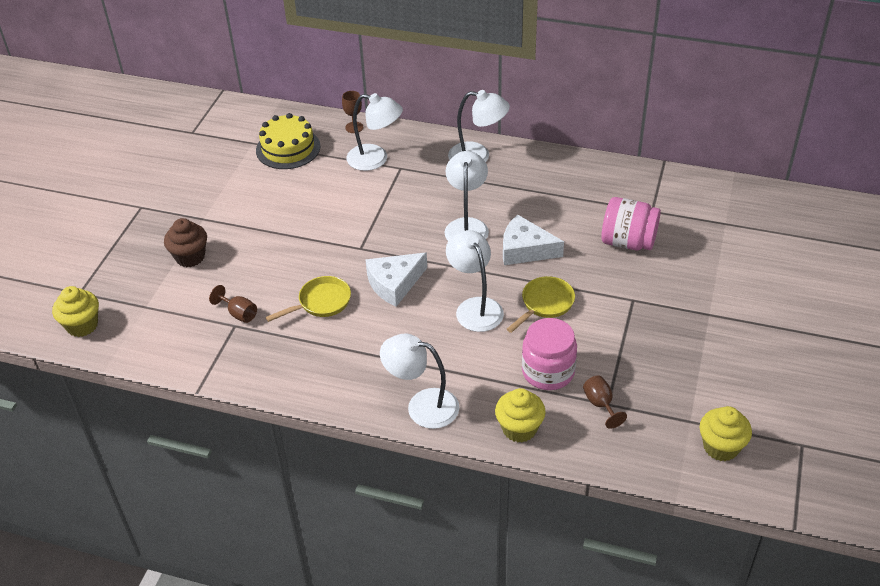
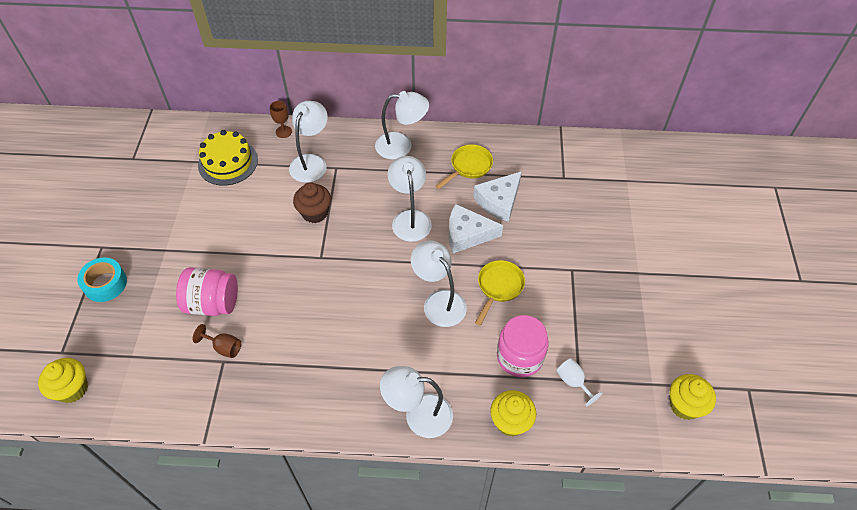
camera: 15 degrees left, 10 degrees up
brown cupcake [164,218,207,267] -> brown cupcake moved to [293,182,331,223]
yellow pan [266,276,351,322] -> yellow pan moved to [435,144,493,189]
white lamp [346,93,403,171] -> white lamp turned 75 degrees counterclockwise [289,101,328,183]
white cheese [365,253,427,307] -> white cheese moved to [473,171,522,222]
brown goblet [583,376,627,429] -> white goblet [557,358,602,407]
pink jar [601,197,661,250] -> pink jar moved to [176,267,238,316]
none -> turquoise tape [77,257,127,302]

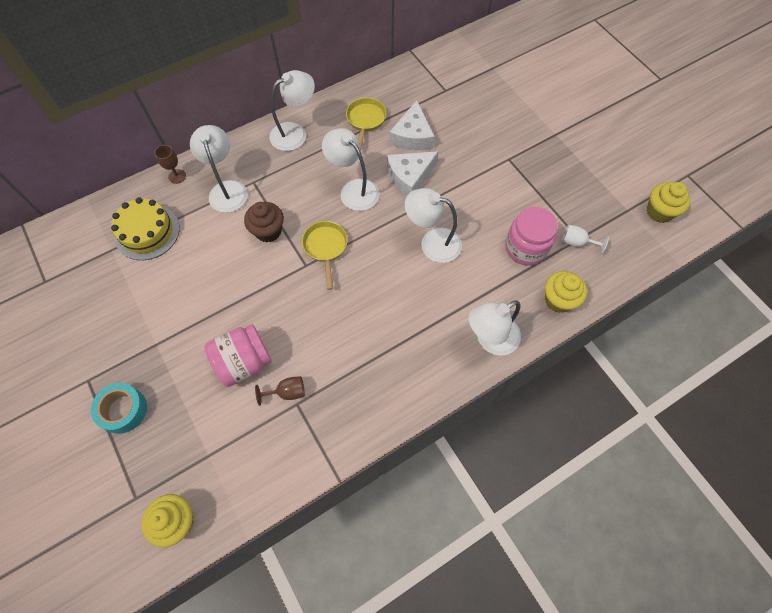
camera: 35 degrees left, 10 degrees up
yellow pan [475,260,525,325] -> yellow pan moved to [302,221,348,290]

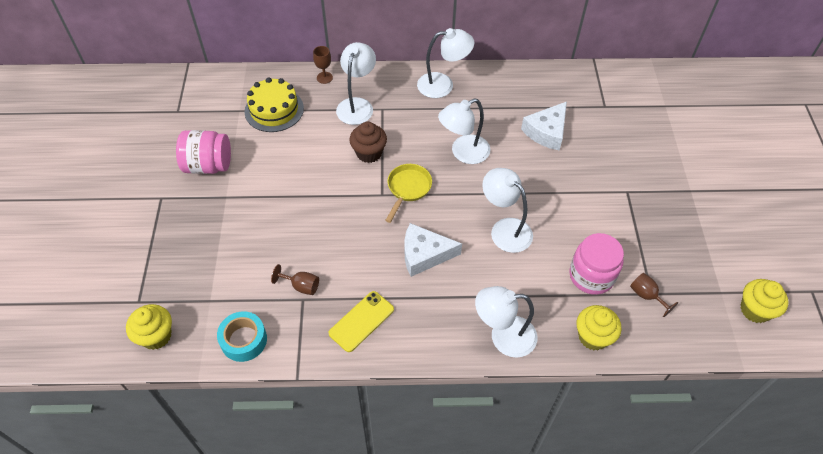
camera: 30 degrees right, 10 degrees down
turquoise tape [91,383,147,434] -> turquoise tape moved to [217,311,267,362]
pink jar [205,324,272,387] -> pink jar moved to [176,130,231,174]
white lamp [322,128,379,211] -> white lamp turned 105 degrees counterclockwise [438,98,490,164]
yellow pan [346,98,387,151] -> none
white cheese [387,151,439,195] -> white cheese moved to [405,223,462,277]
white goblet [562,225,609,254] -> brown goblet [630,273,678,317]
none -> yellow phone [328,291,394,352]

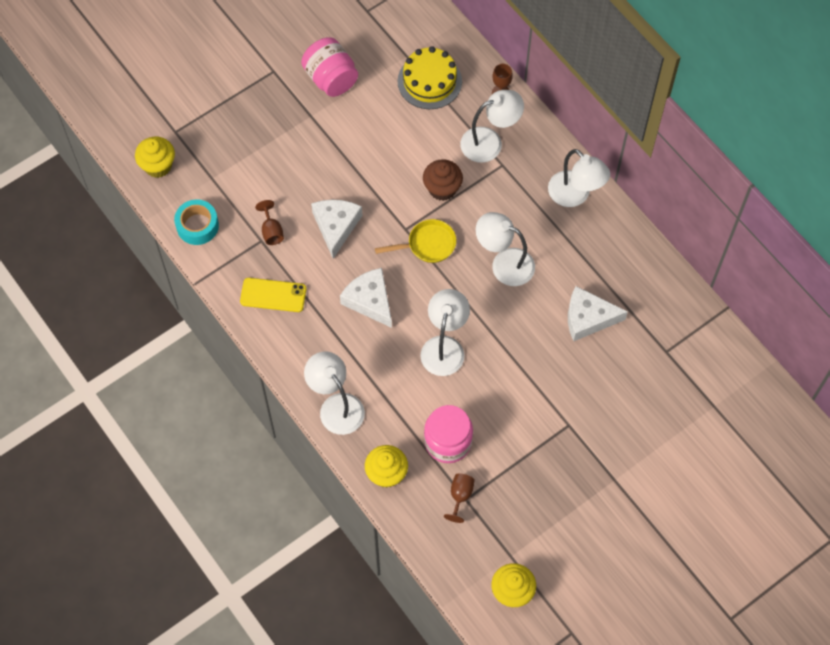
camera: 55 degrees right, 10 degrees up
none -> white cheese [311,200,362,259]

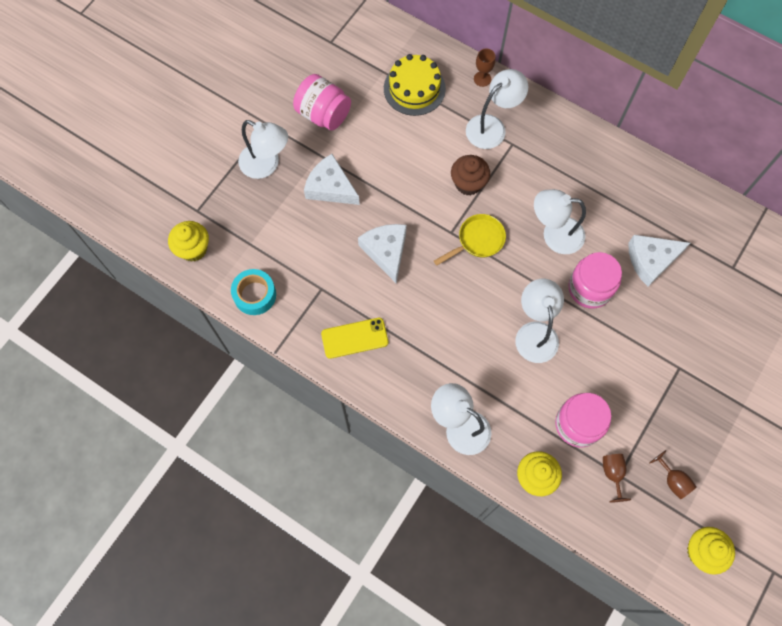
camera: 20 degrees left, 5 degrees up
brown goblet [255,200,284,245] -> brown goblet moved to [650,450,696,499]
white cheese [340,268,392,328] -> white cheese moved to [304,154,360,205]
white lamp [548,149,610,207] -> white lamp moved to [238,120,288,179]
none -> pink jar [568,252,622,308]

